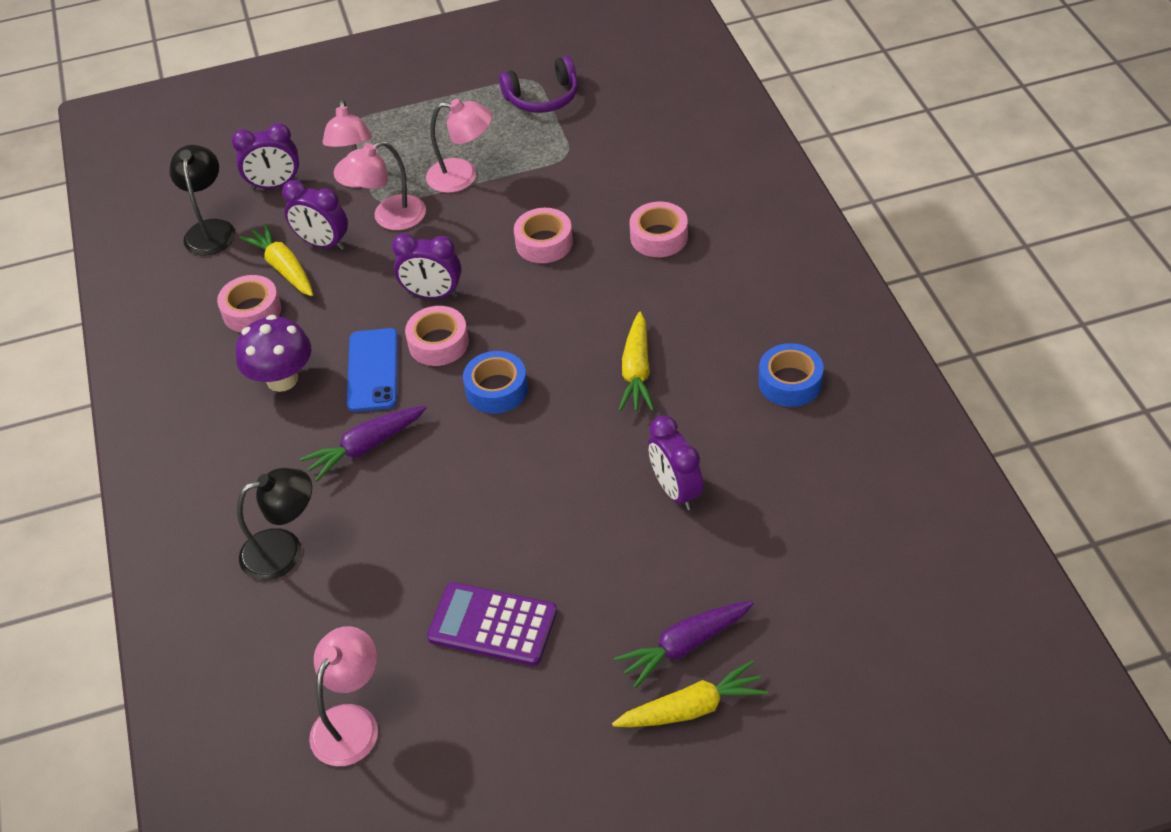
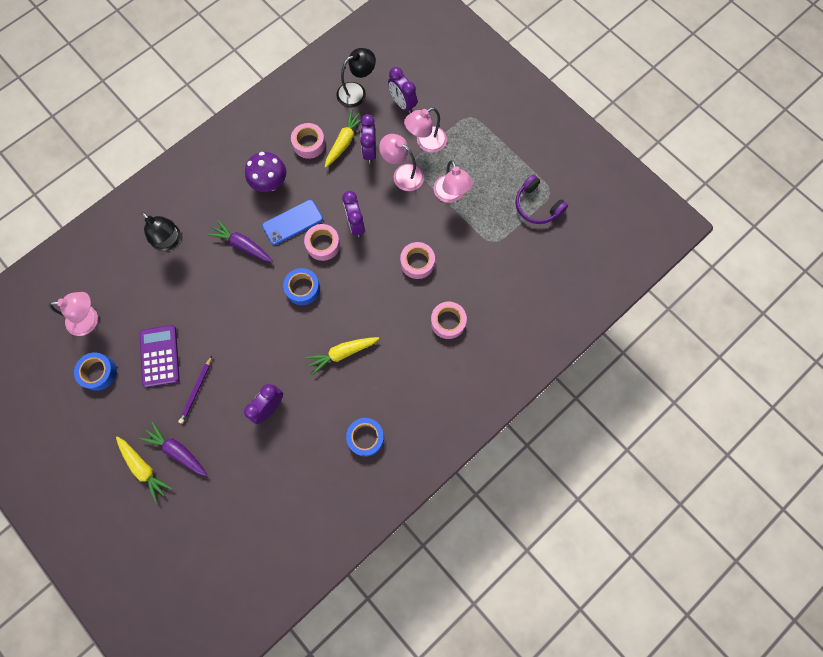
camera: 60 degrees right, 25 degrees up
none -> blue tape [74,352,117,391]
none -> purple pencil [178,356,212,424]

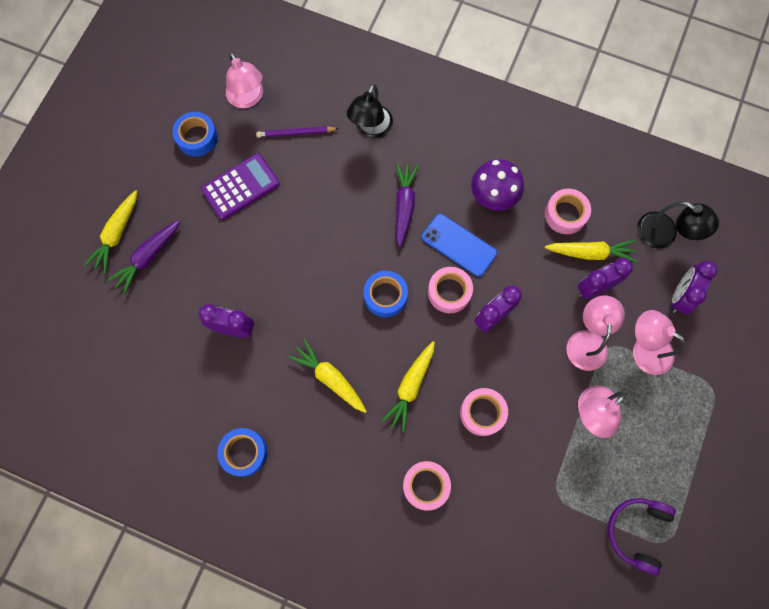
camera: 65 degrees right, 0 degrees up
purple carrot [139,422,207,476] -> purple carrot turned 150 degrees counterclockwise [107,220,180,295]
purple pencil [178,356,212,424] -> purple pencil moved to [256,126,339,137]
none -> yellow carrot [381,341,435,432]

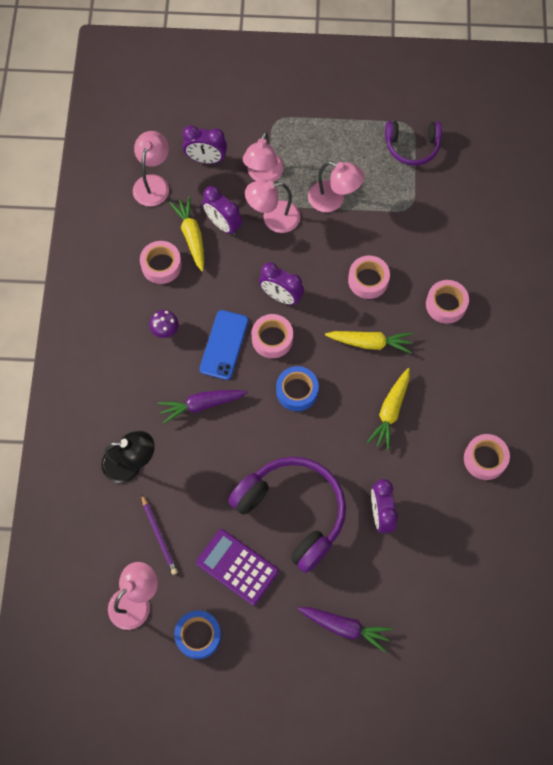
camera: 110 degrees left, 5 degrees down
yellow carrot [84,190,137,274] -> none
blue tape [217,428,267,477] -> pink tape [464,434,510,480]
purple mushroom [471,159,524,210] -> purple mushroom [149,310,179,338], size x0.58
black lamp [637,201,719,249] -> pink lamp [133,131,169,206]
none -> purple headphones [228,457,346,573]

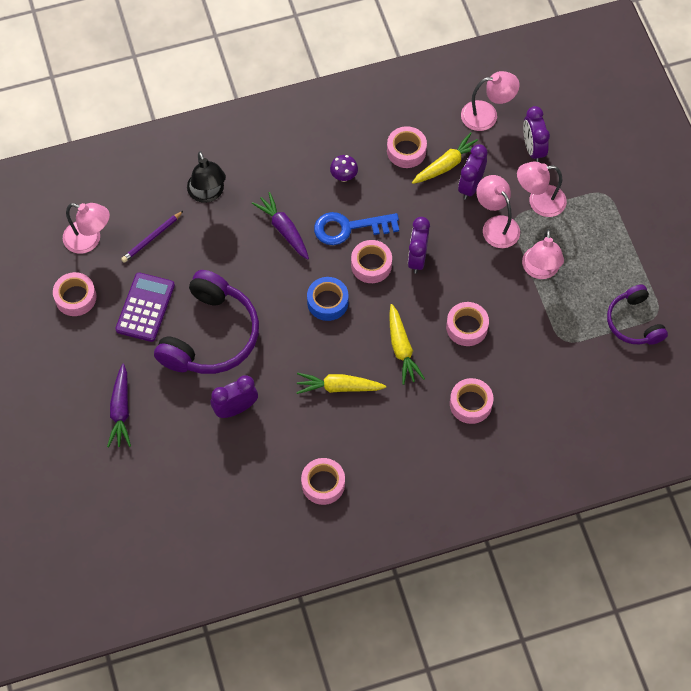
camera: 70 degrees right, 5 degrees down
blue tape [174,610,221,659] -> pink tape [53,272,96,316]
blue phone [200,310,249,380] -> blue key [314,212,399,245]

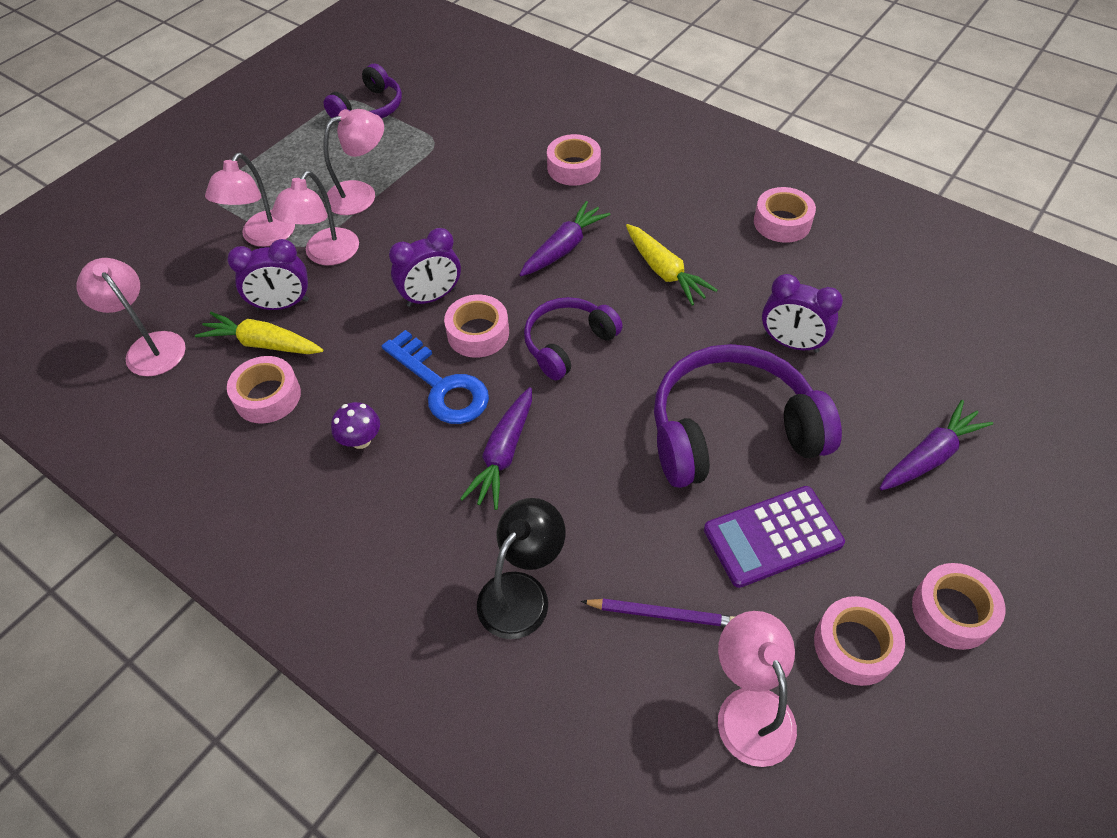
camera: 125 degrees left, 10 degrees down
blue tape [307,277,348,321] -> purple headphones [524,297,623,380]
yellow carrot [390,304,425,385] -> purple carrot [519,201,611,276]
pink tape [446,302,489,346] -> pink tape moved to [912,563,1005,650]
pink lamp [517,162,567,217] -> pink lamp turned 60 degrees clockwise [205,153,295,247]
purple clock [523,106,550,162] -> none

